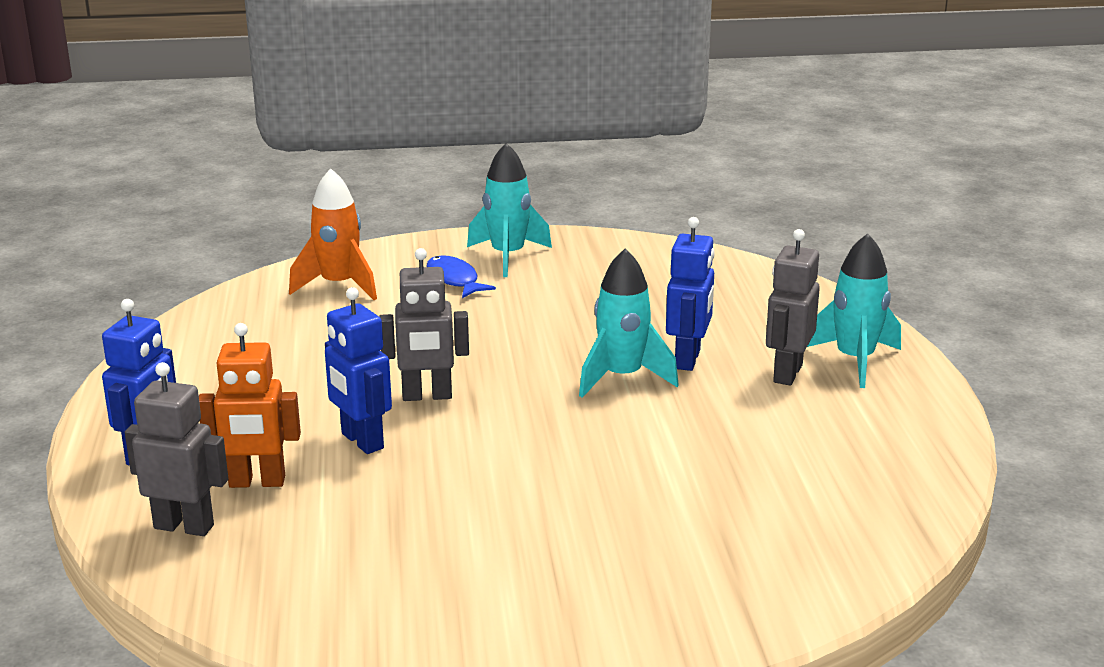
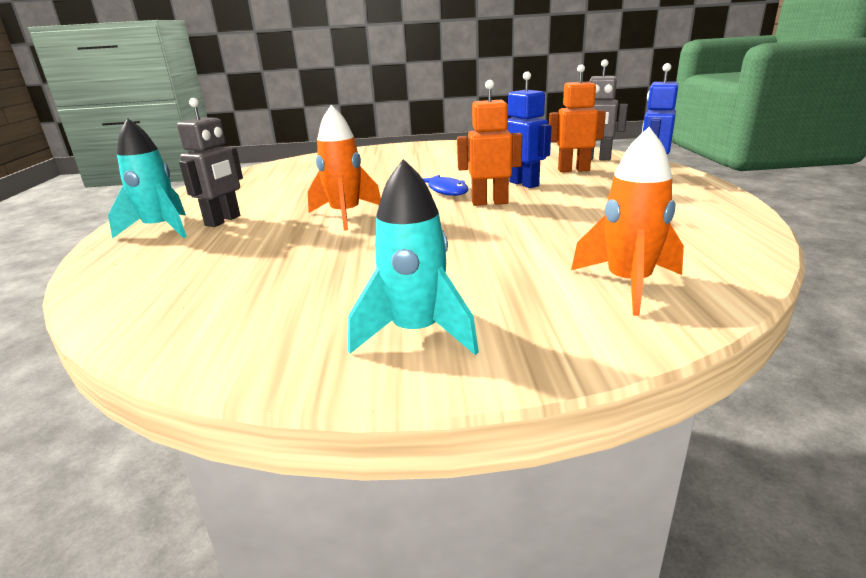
camera: 175 degrees left, 0 degrees up
grey robot [379,248,469,401] -> orange robot [457,80,522,206]
blue fish [427,255,496,298] -> blue fish moved to [422,175,468,196]
turquoise rocket [579,249,679,398] -> orange rocket [308,105,381,231]
blue robot [666,217,715,371] -> none

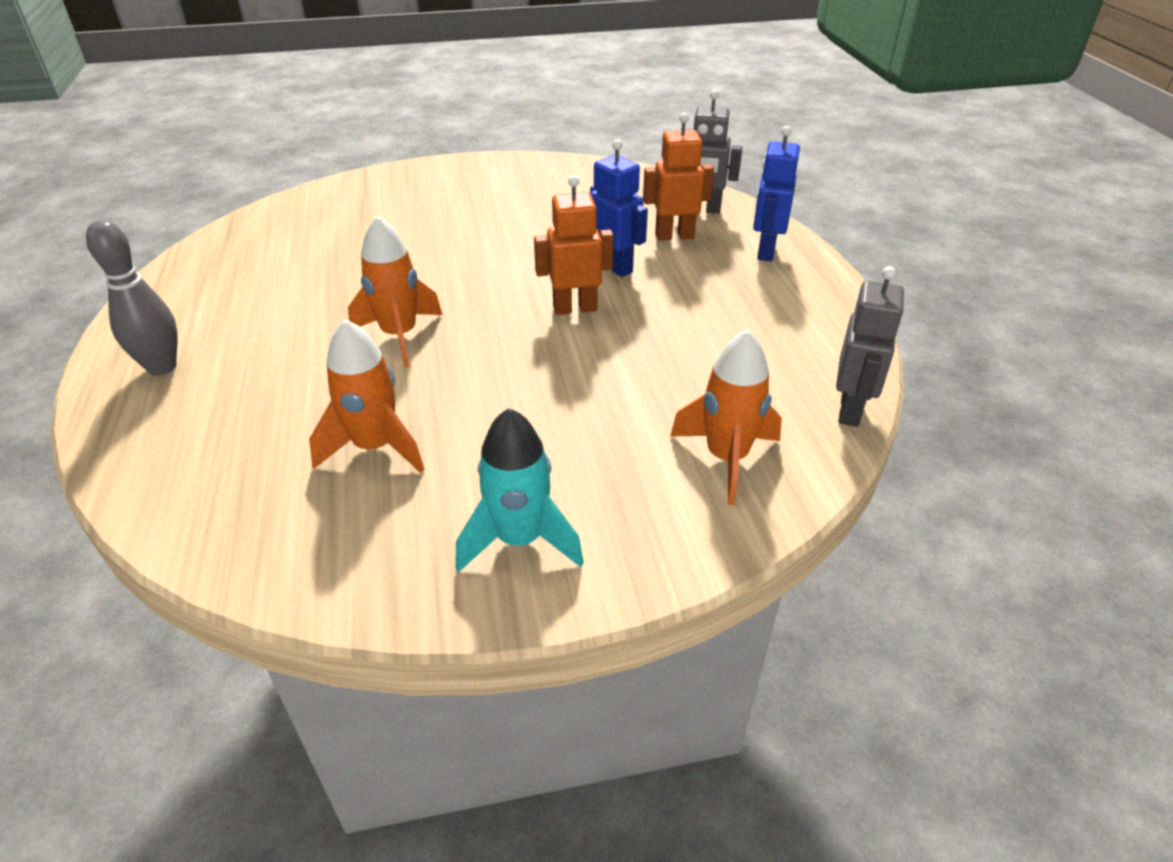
camera: 10 degrees left, 15 degrees up
turquoise rocket [108,118,187,239] -> grey bowling pin [86,220,177,375]
grey robot [177,98,243,227] -> grey robot moved to [836,266,904,427]
blue fish [422,175,468,196] -> none
none -> orange rocket [309,319,424,473]

